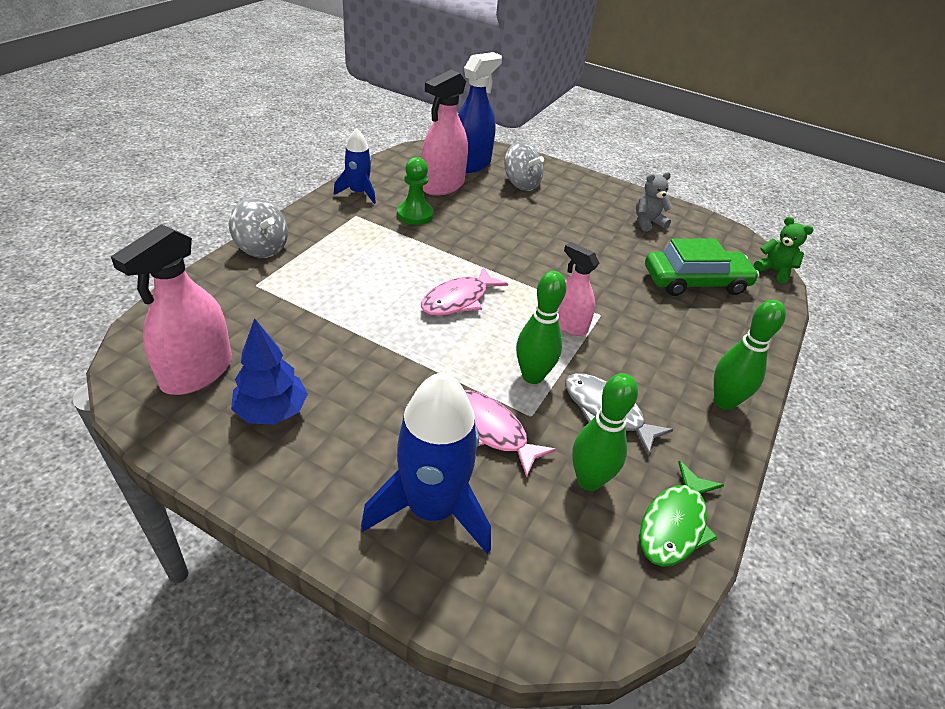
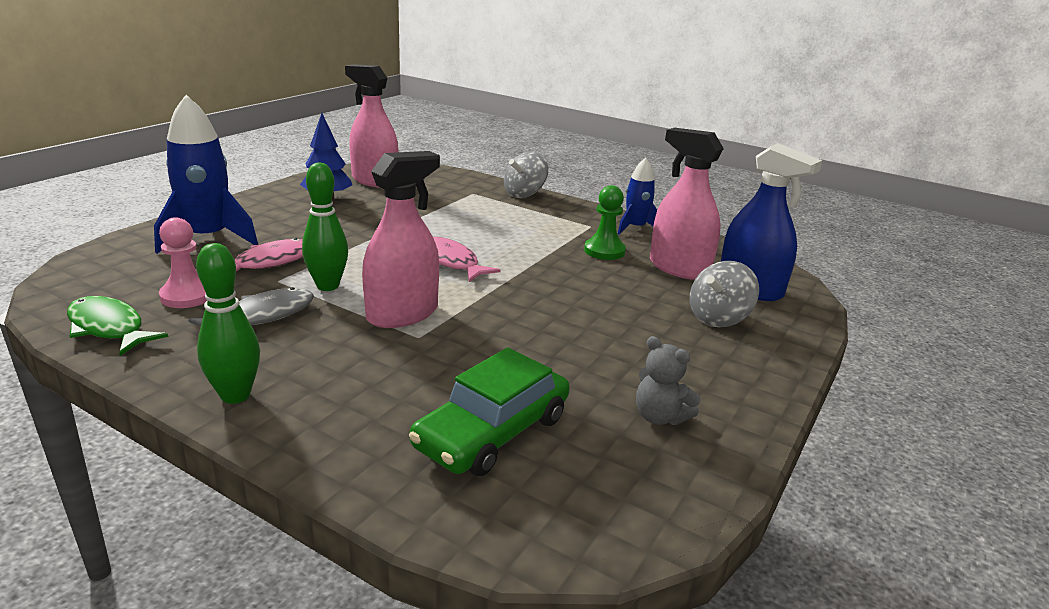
camera: 95 degrees right, 15 degrees down
pink spray bottle [558,242,599,336] -> pink spray bottle [362,151,440,328], size x1.59
green bowling pin [572,373,638,491] -> pink pawn [159,217,207,308]
grey teddy bear [636,172,673,232] -> grey teddy bear turned 150 degrees clockwise [636,336,700,425]
green car [645,239,759,296] -> green car turned 45 degrees clockwise [409,347,570,476]
green teddy bear [754,217,814,283] -> none

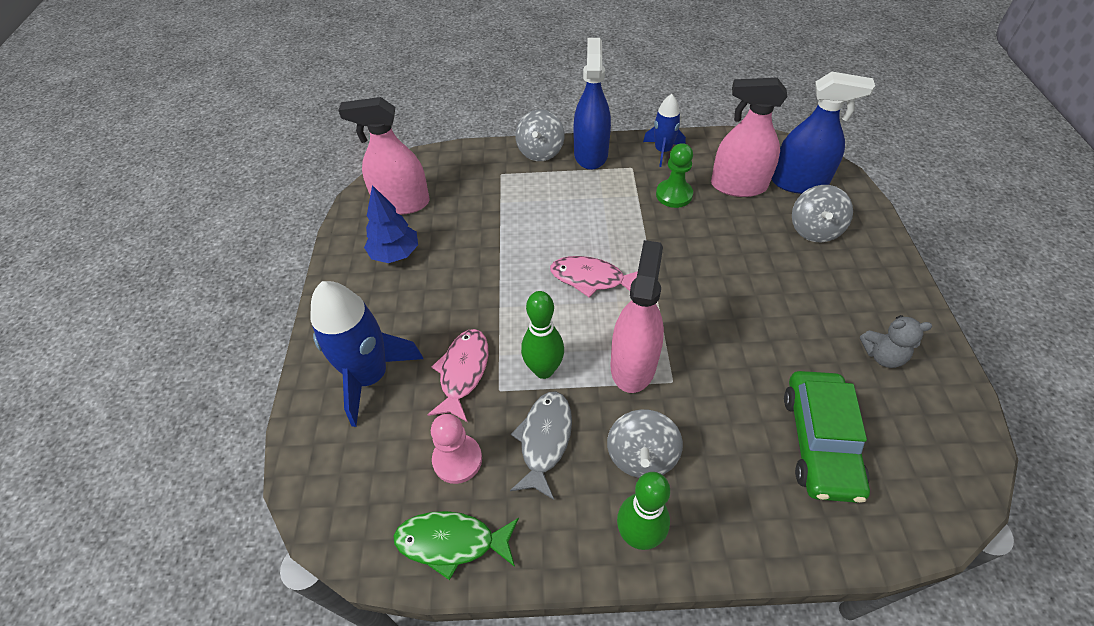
camera: 30 degrees left, 25 degrees up
none -> blue spray bottle [573,38,611,170]
none -> grey spinning top [607,409,683,478]

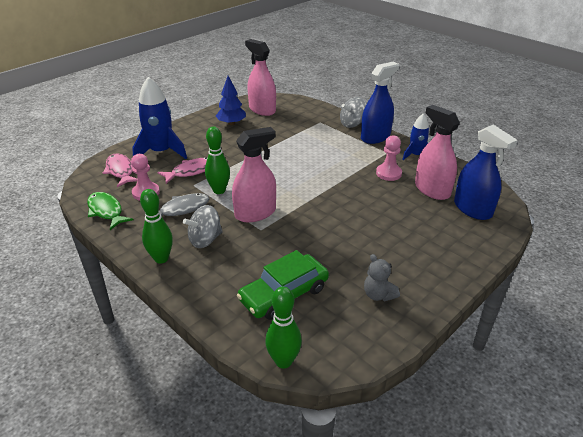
camera: 45 degrees right, 15 degrees down
pink fish [550,256,638,298] -> pink fish moved to [103,153,137,187]
green pawn [656,143,693,208] -> pink pawn [376,135,402,181]
grey spinning top [792,185,853,242] -> none
none -> green bowling pin [265,286,302,368]

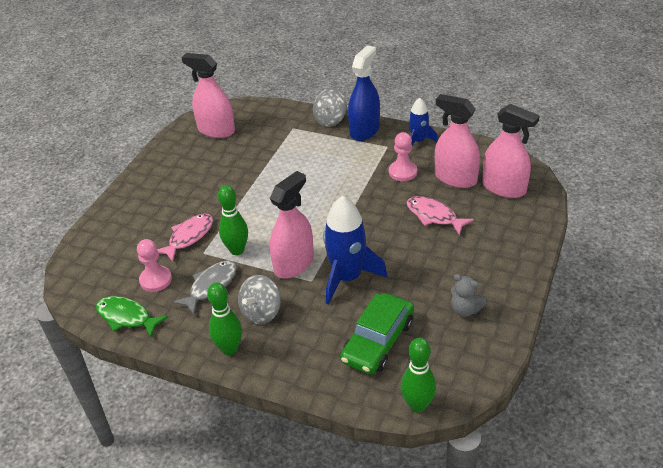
camera: 20 degrees left, 5 degrees up
pink fish [103,153,137,187] -> pink fish moved to [406,196,474,235]
blue rocket [132,77,187,159] -> blue rocket moved to [323,196,388,305]
blue tree [216,76,246,125] -> none
blue spray bottle [454,125,518,220] -> pink spray bottle [482,104,540,198]

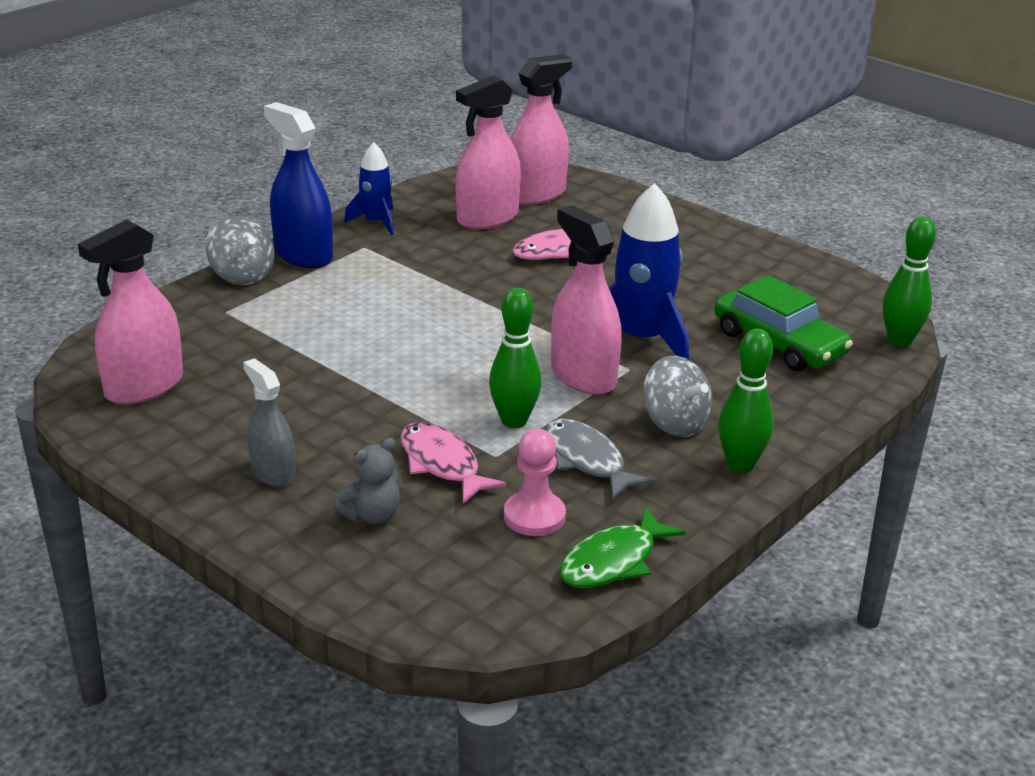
camera: 75 degrees left, 10 degrees down
pink pawn [389,132,417,181] -> none
grey teddy bear [451,274,487,317] -> grey teddy bear moved to [334,438,400,524]
none -> grey spray bottle [243,358,296,487]

